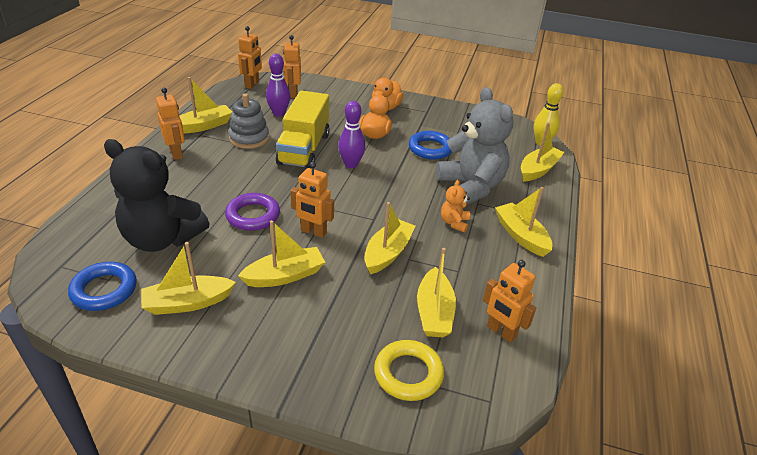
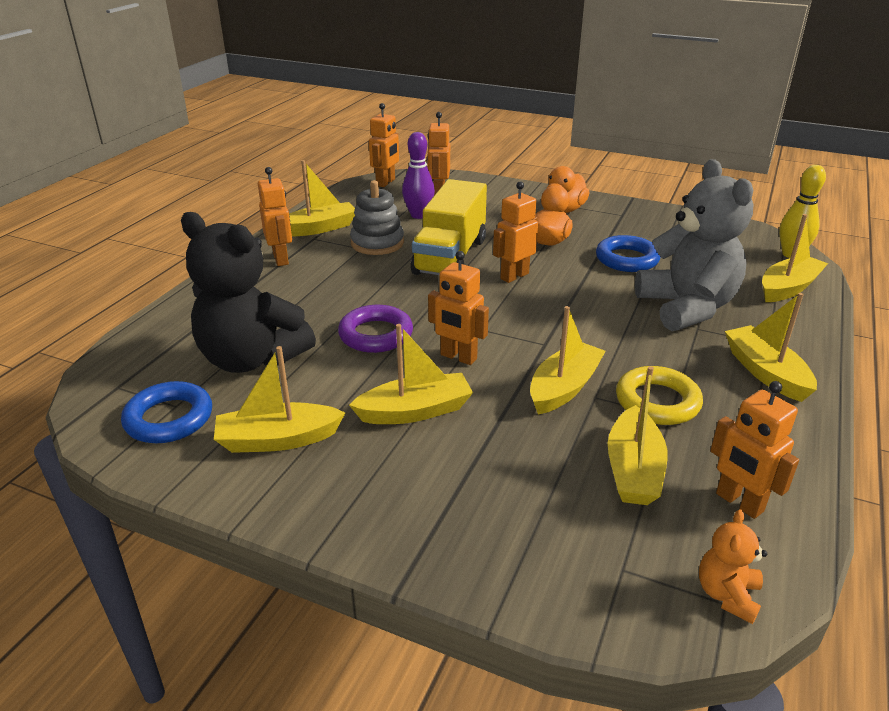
camera: 10 degrees right, 5 degrees down
purple bowling pin [338,101,365,168] -> orange robot [493,181,538,283]
yellow ring [374,340,444,401] -> yellow ring moved to [616,366,703,425]
orange teddy bear [441,180,470,232] -> orange teddy bear moved to [699,509,767,624]

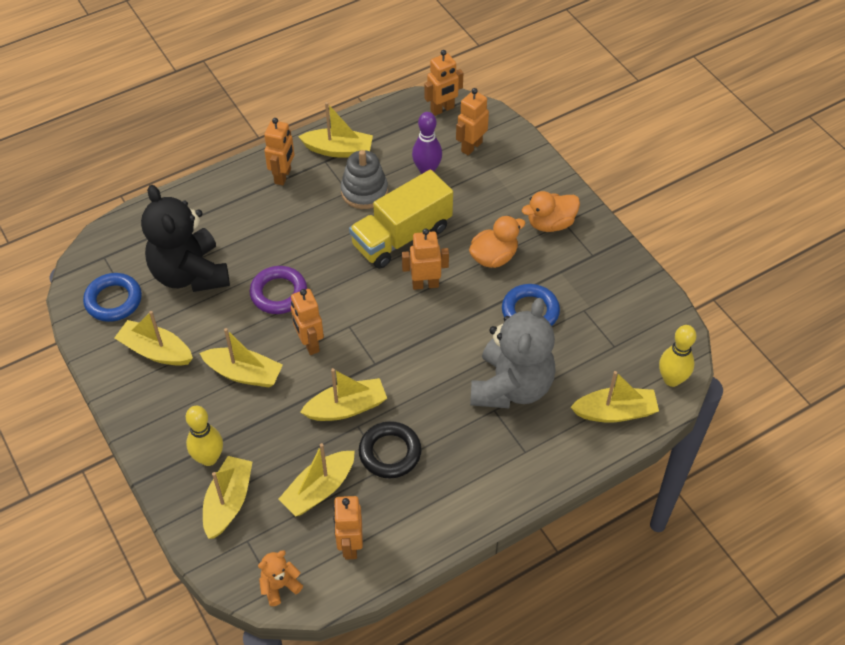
camera: 35 degrees right, 20 degrees up
yellow ring [616,366,703,425] -> black ring [358,421,422,478]
yellow boat [725,293,817,402] -> yellow boat moved to [203,456,252,539]
none -> yellow bowling pin [186,406,223,466]

